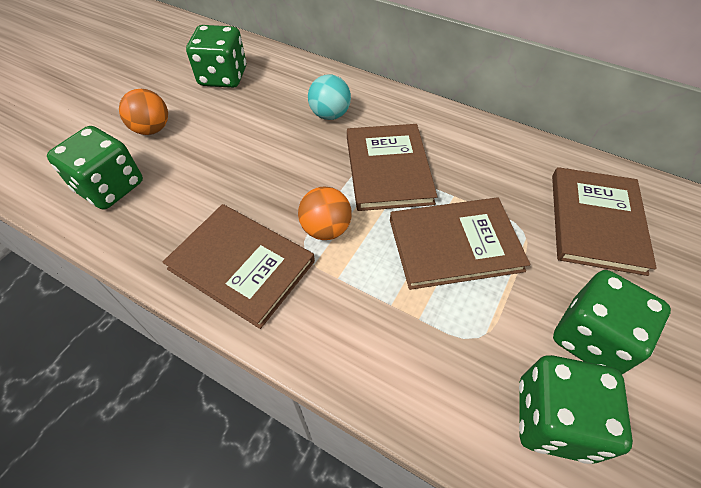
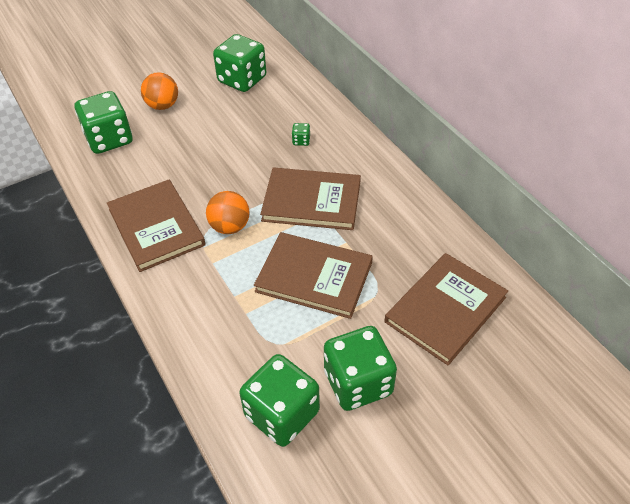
camera: 30 degrees right, 5 degrees down
turquoise ball [308,74,351,120] -> green dice [292,123,310,146]
brown book [347,124,438,211] -> brown book turned 75 degrees clockwise [260,167,361,230]

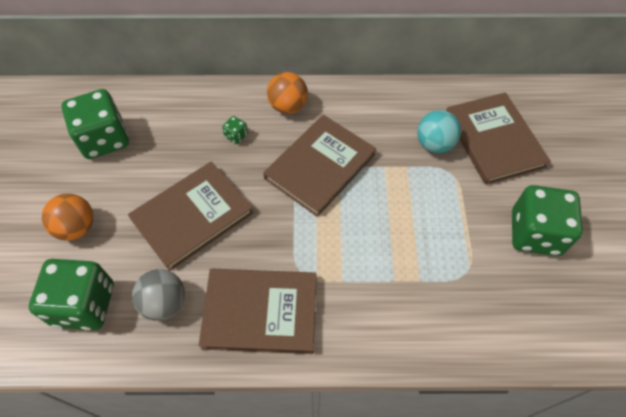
camera: 60 degrees left, 10 degrees up
orange ball [206,191,250,234] -> orange ball moved to [267,72,308,114]
green dice [239,354,320,447] -> none
brown book [254,232,373,319] -> brown book moved to [128,162,253,271]
none -> grey ball [132,269,185,321]
none -> turquoise ball [417,110,461,153]

